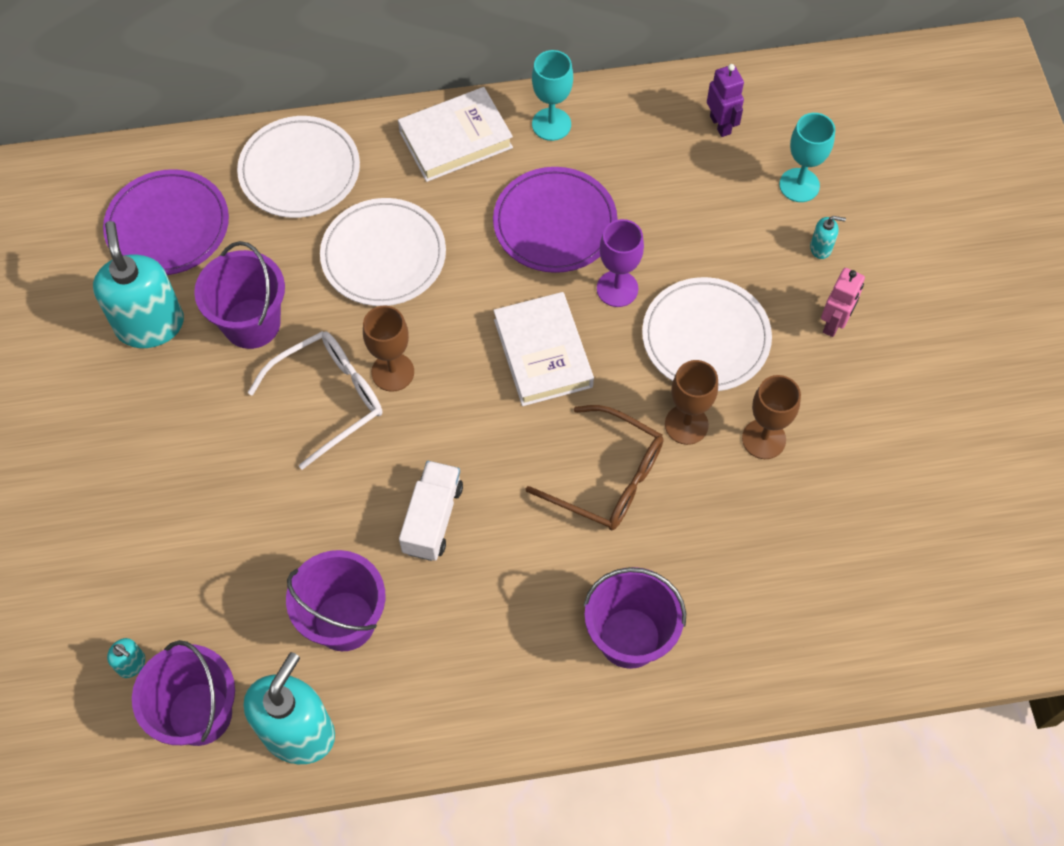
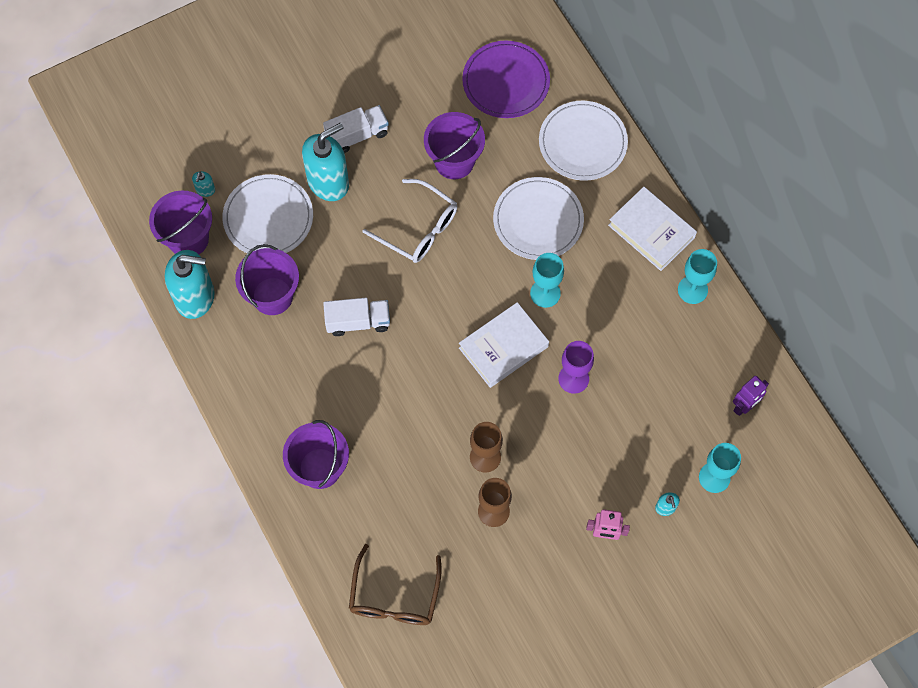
camera: 70 degrees right, 5 degrees up
turquoise soap dispenser [93,221,184,348] -> turquoise soap dispenser moved to [302,123,349,201]
brown goblet [363,305,414,392] -> none
purple plate [493,167,618,273] -> none
brown glasses [526,405,663,530] -> brown glasses moved to [349,544,442,625]
white plate [642,277,772,391] -> white plate moved to [223,174,313,253]
none -> white truck [323,105,389,153]
none -> turquoise goblet [530,253,564,308]

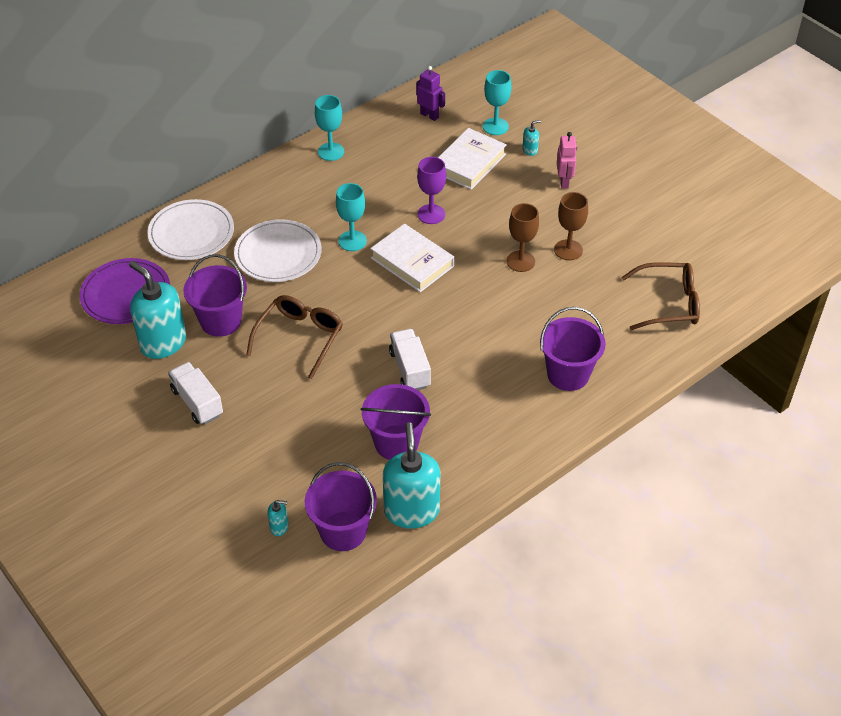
camera: 100 degrees left, 20 degrees down
white plate [223,174,313,253] -> none
turquoise soap dispenser [302,123,349,201] -> turquoise soap dispenser moved to [129,261,186,359]
white glasses [362,179,457,263] -> brown glasses [246,295,343,380]
white book [608,187,697,271] -> white book moved to [438,128,507,190]

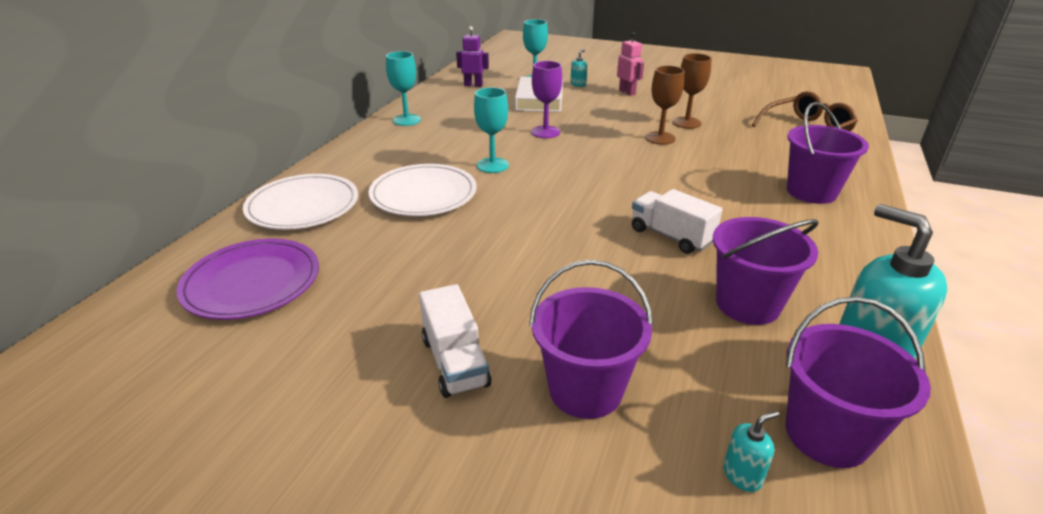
camera: 30 degrees left, 15 degrees down
turquoise soap dispenser [129,261,186,359] -> none
white truck [168,362,223,424] -> white truck turned 135 degrees counterclockwise [419,284,491,398]
purple bucket [183,254,247,337] -> purple bucket moved to [529,260,653,419]
brown glasses [246,295,343,380] -> none
white book [370,224,454,292] -> none

